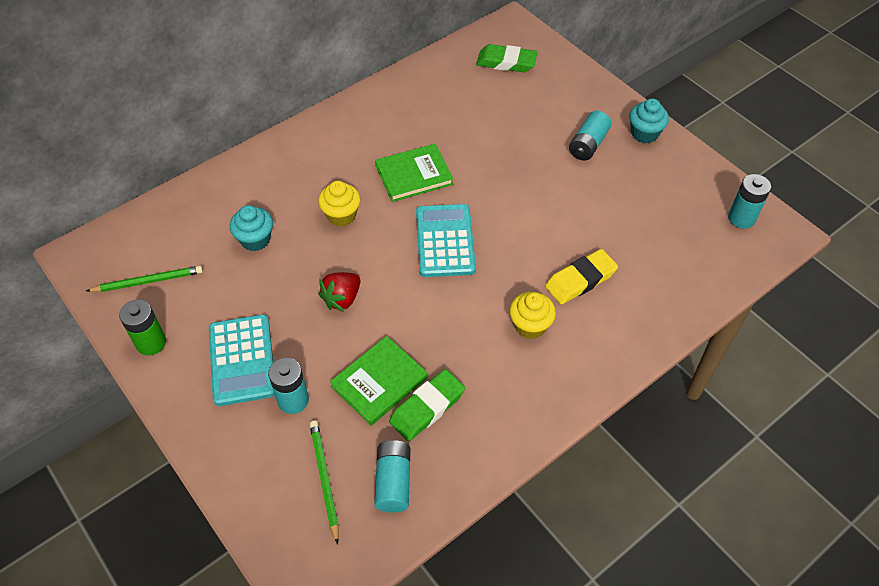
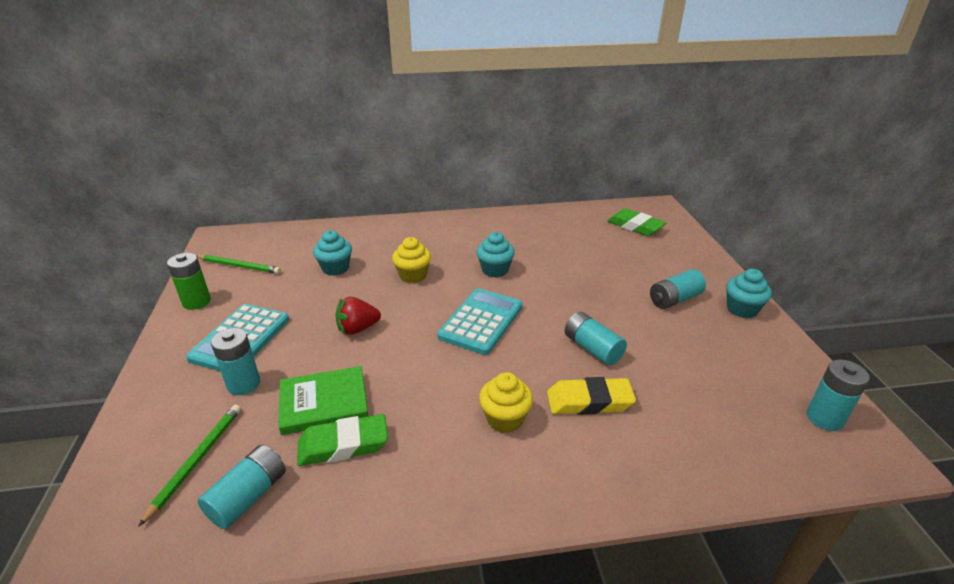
camera: 30 degrees right, 20 degrees down
green book [375,144,453,202] -> turquoise cupcake [476,232,515,277]
none -> turquoise battery [565,312,627,366]

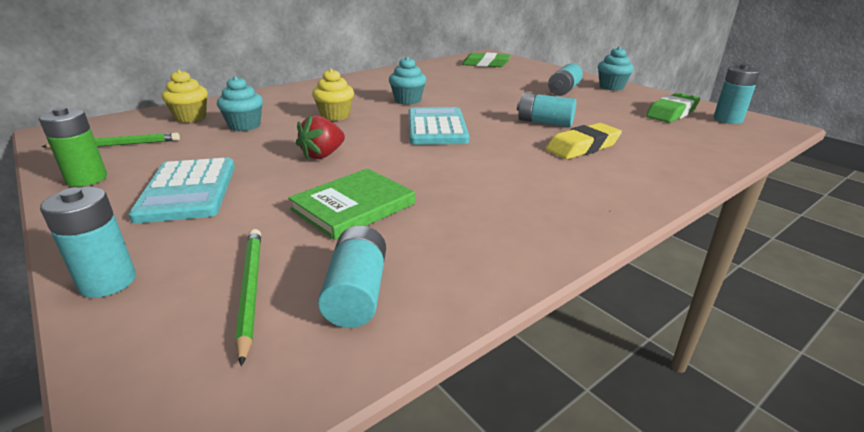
camera: 30 degrees left, 5 degrees down
turquoise battery [211,328,260,395] -> turquoise battery moved to [40,187,136,298]
green eraser [297,414,388,466] -> green eraser moved to [646,93,700,123]
yellow cupcake [479,372,533,433] -> yellow cupcake moved to [162,70,208,123]

